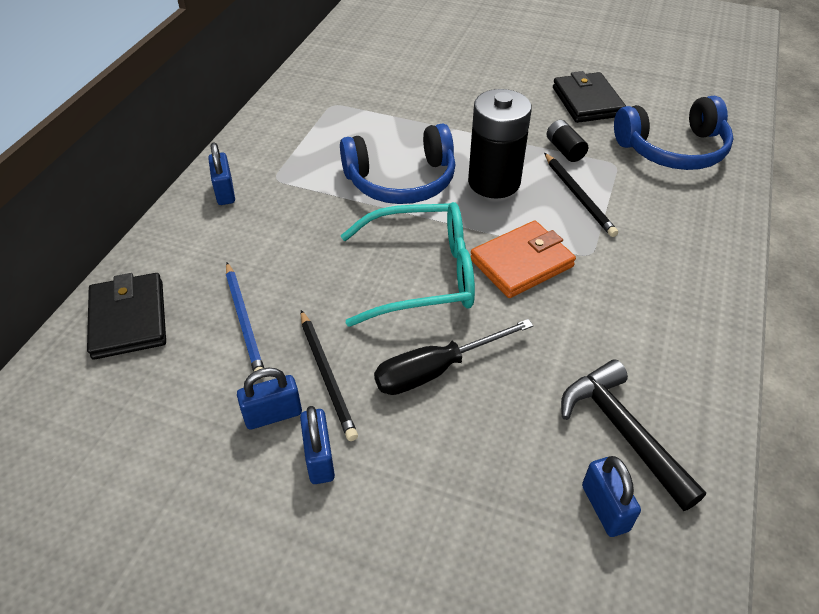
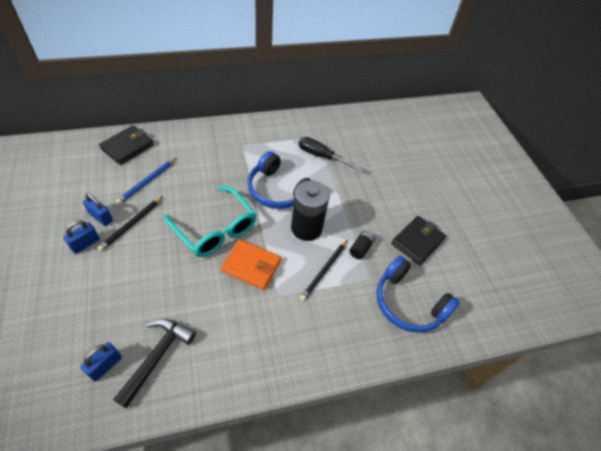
camera: 50 degrees right, 5 degrees up
blue padlock [208,142,235,205] -> none
black screwdriver [374,319,533,395] -> black screwdriver moved to [299,137,366,172]

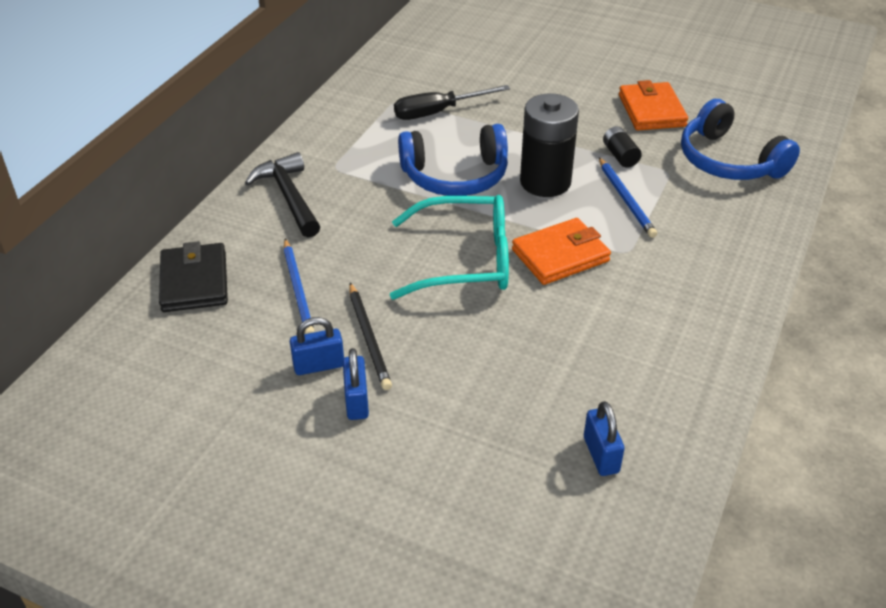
camera: 45 degrees left, 10 degrees down
black hammer [113,319,196,408] -> black hammer moved to [245,152,320,238]
black pencil [300,240,348,301] -> blue pencil [599,157,657,238]
blue headphones [376,256,460,333] -> blue headphones turned 60 degrees clockwise [681,99,800,180]
black wallet [391,216,446,265] -> orange wallet [619,80,688,130]

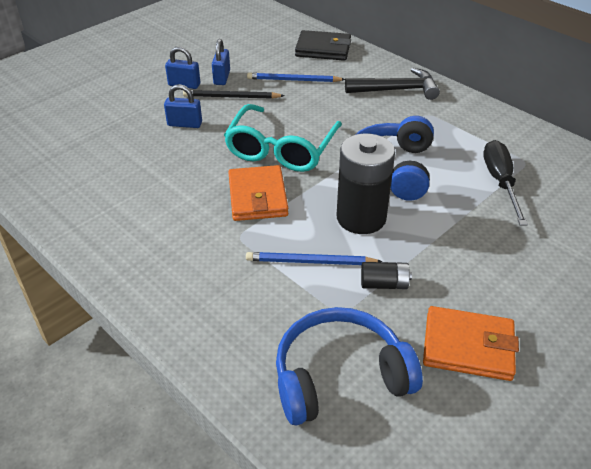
camera: 110 degrees right, 0 degrees up
blue padlock [584,401,625,476] -> blue padlock moved to [164,84,202,128]

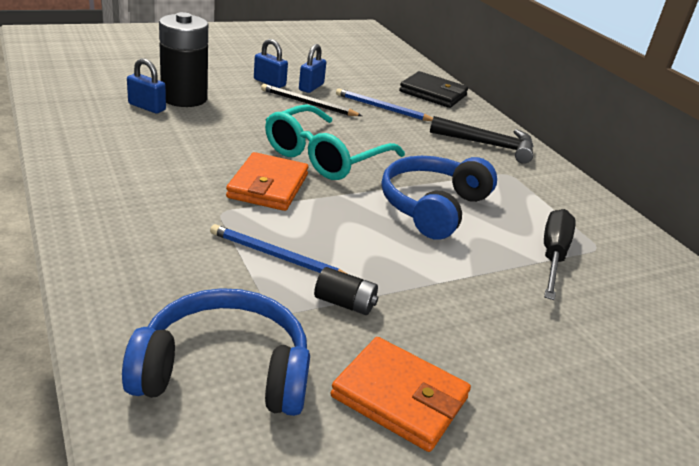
camera: 15 degrees right, 10 degrees down
blue padlock [164,84,202,128] -> blue padlock moved to [127,58,166,114]
black battery [337,133,395,234] -> black battery moved to [159,12,208,107]

